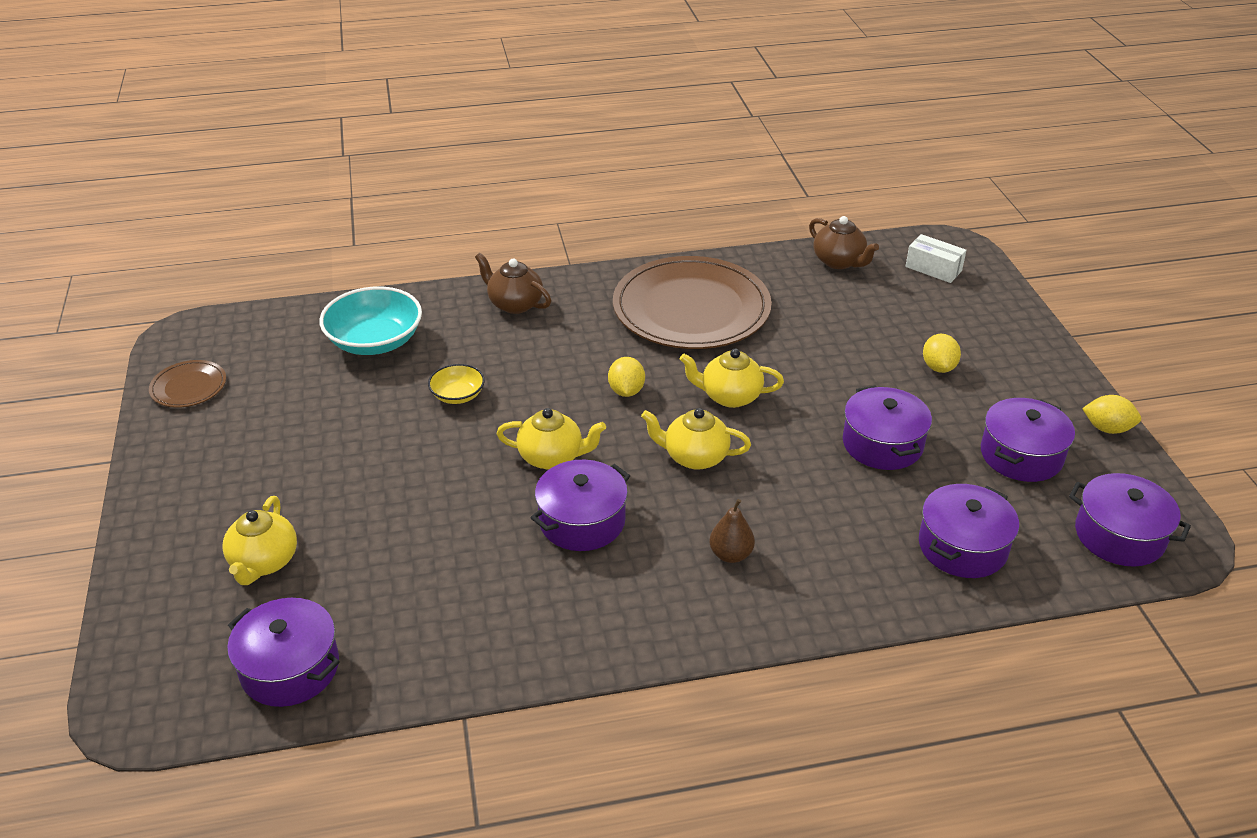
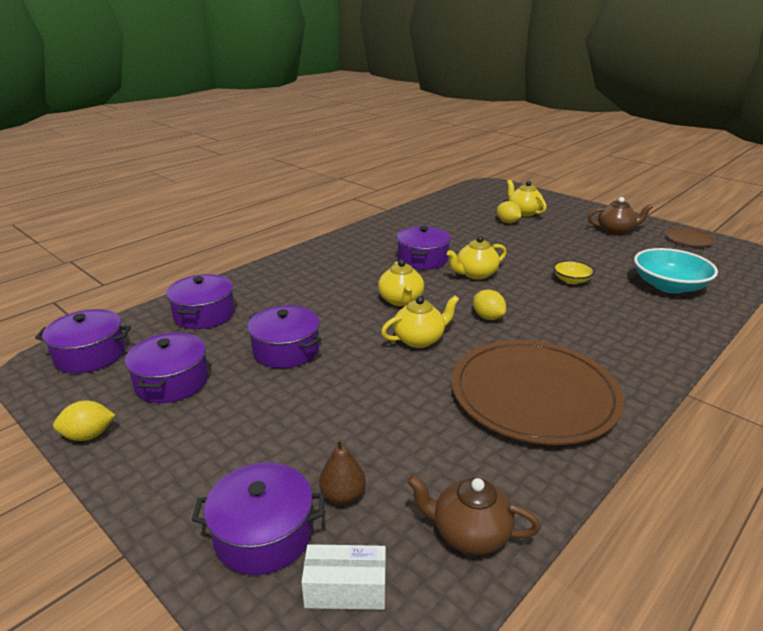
camera: 145 degrees right, 10 degrees down
purple pot [227,598,340,707] -> purple pot moved to [192,462,325,575]
brown teapot [475,253,551,314] -> brown teapot moved to [588,197,653,235]
yellow teapot [641,408,751,470] -> yellow teapot turned 105 degrees clockwise [378,259,424,306]
brown pear [709,499,755,563] -> brown pear moved to [319,438,366,505]
yellow lemon [923,334,961,373] -> yellow lemon moved to [497,201,521,223]

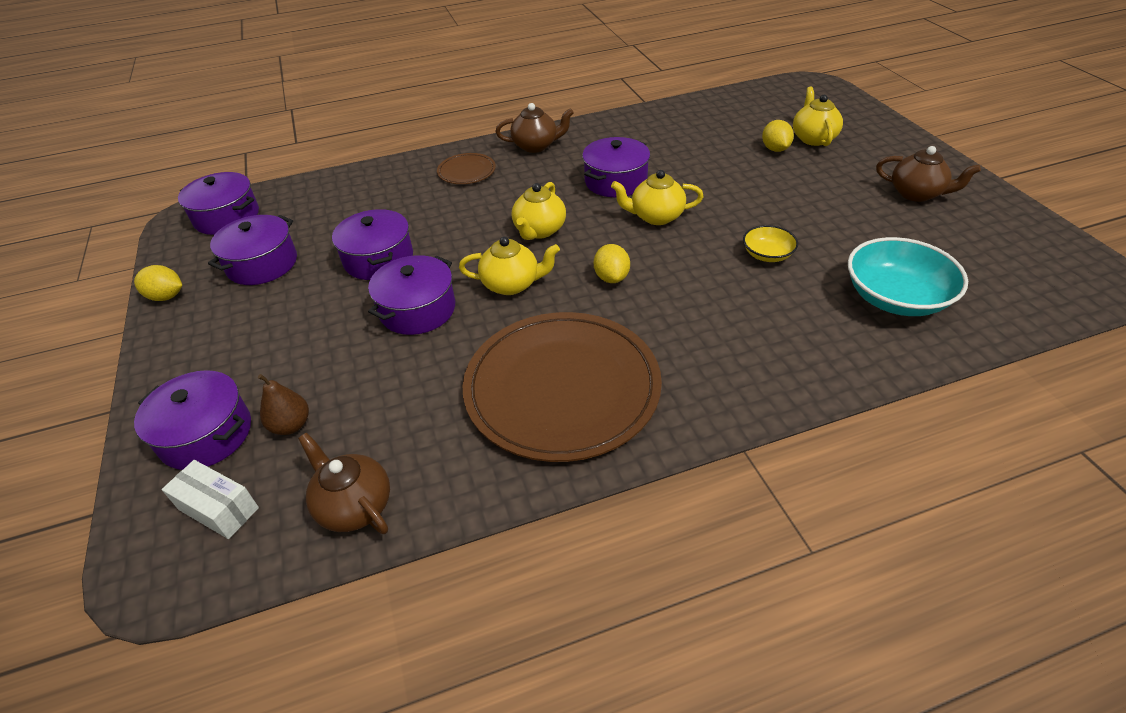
camera: 30 degrees right, 15 degrees up
purple pot [166,274,235,329] -> purple pot moved to [368,255,455,335]
brown plate [665,228,716,246] -> brown plate moved to [437,153,496,184]
none -> brown teapot [495,103,574,153]

